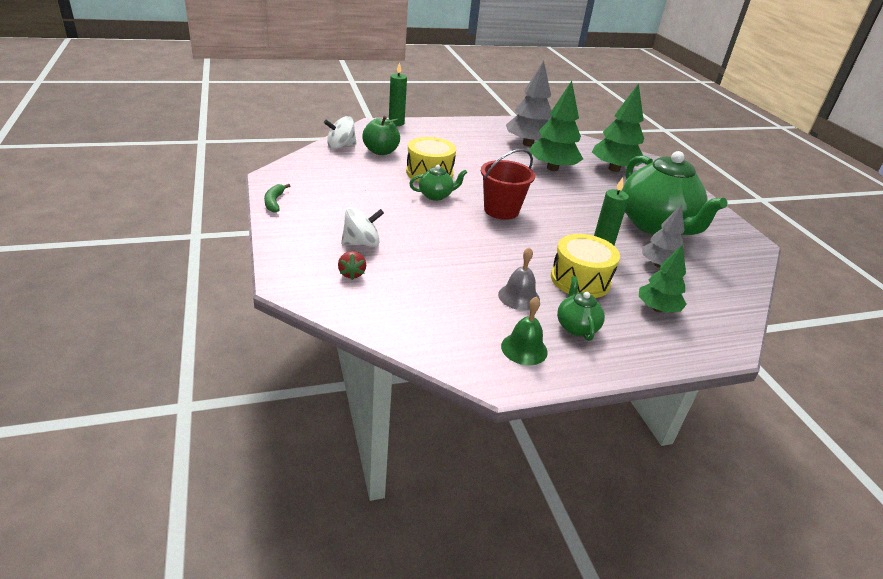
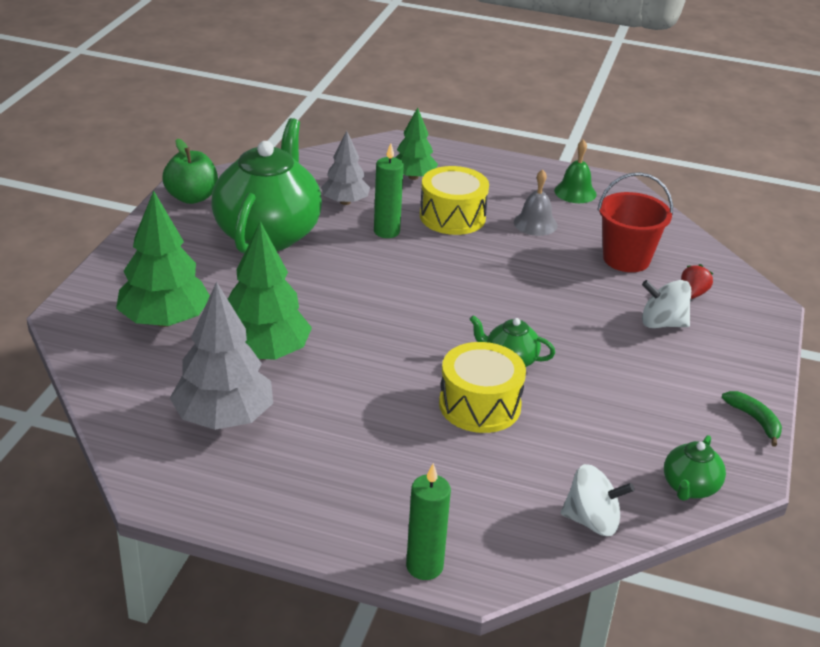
camera: 145 degrees left, 0 degrees up
green banana [264,184,290,213] -> green banana turned 60 degrees counterclockwise [722,391,782,447]
green apple [362,116,400,155] -> green apple moved to [162,138,218,204]
red bucket [481,149,535,220] -> red bucket moved to [597,172,673,272]
green teapot [557,276,605,341] -> green teapot moved to [664,435,726,501]

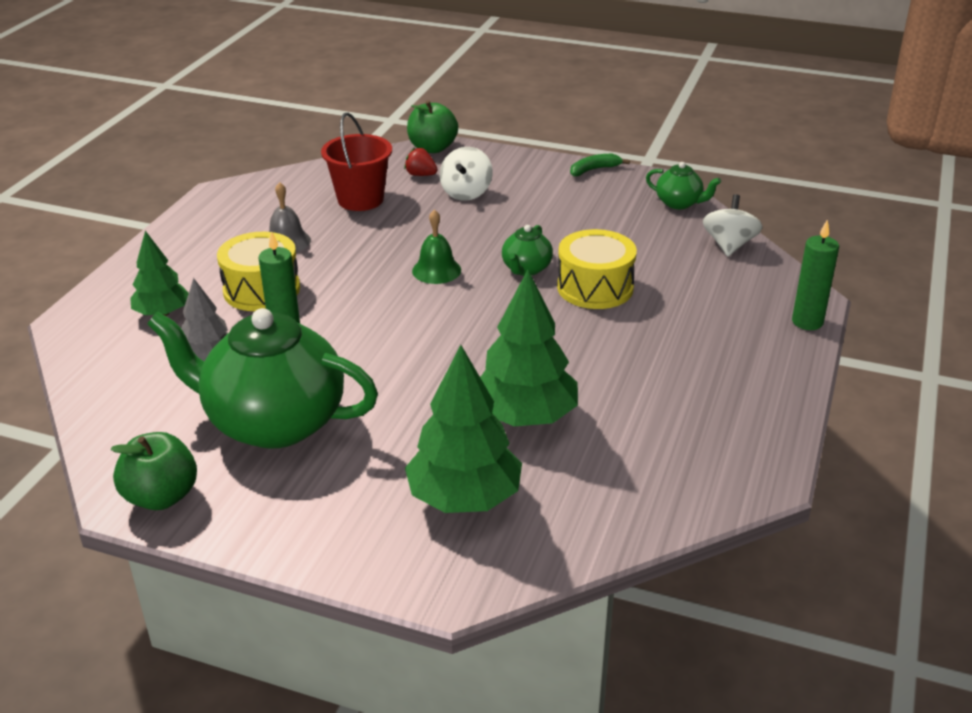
camera: 85 degrees left, 0 degrees up
grey tree [170,282,273,430] -> none
green bell [554,139,596,203] -> green bell moved to [412,209,461,284]
none -> green apple [407,100,458,153]

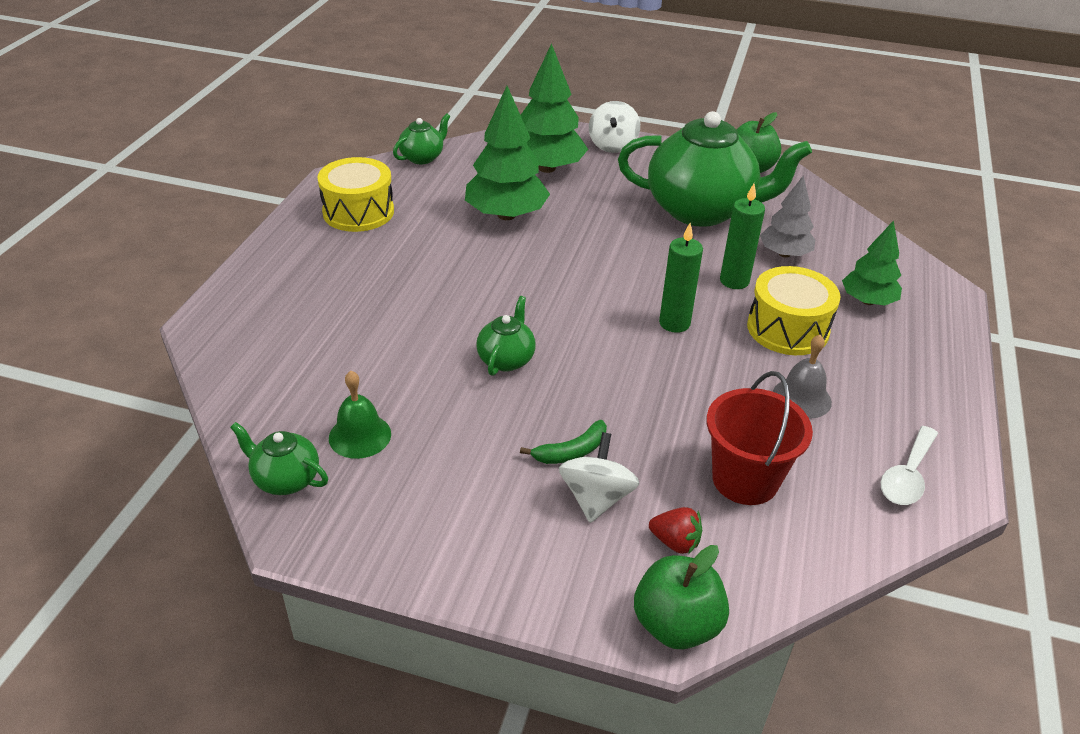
camera: 175 degrees right, 5 degrees up
green bell [412,209,461,284] -> green bell moved to [329,371,391,459]
yellow drum [557,229,637,309] -> yellow drum moved to [317,157,394,232]
green banana [570,154,630,177] -> green banana moved to [520,420,607,464]
white spinning top [703,194,763,256] -> white spinning top moved to [589,101,640,153]
green candle [792,219,839,330] -> green candle moved to [659,223,703,333]
none -> green teapot [393,113,450,164]
none -> white spoon [881,426,938,505]

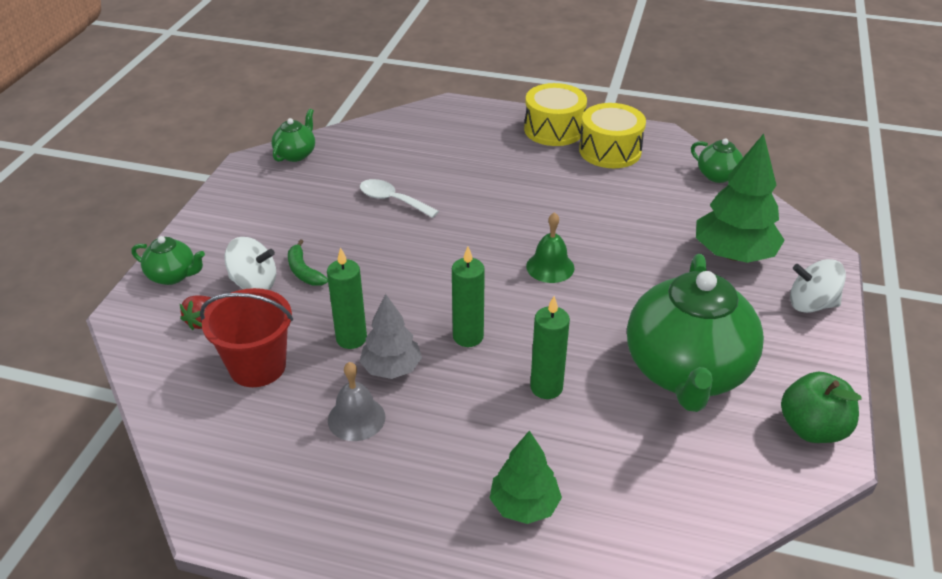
camera: 90 degrees right, 0 degrees up
green bell [329,371,391,459] -> green bell moved to [526,212,575,283]
green tree [465,86,550,220] -> none
green teapot [476,296,536,376] -> green teapot moved to [132,236,205,285]
green apple [634,545,729,649] -> none
yellow drum [747,266,841,355] -> yellow drum moved to [524,83,587,146]
grey tree [760,175,815,258] -> grey tree moved to [360,294,422,379]
white spoon [881,426,938,505] -> white spoon moved to [360,179,439,218]
none -> green candle [327,247,367,349]

